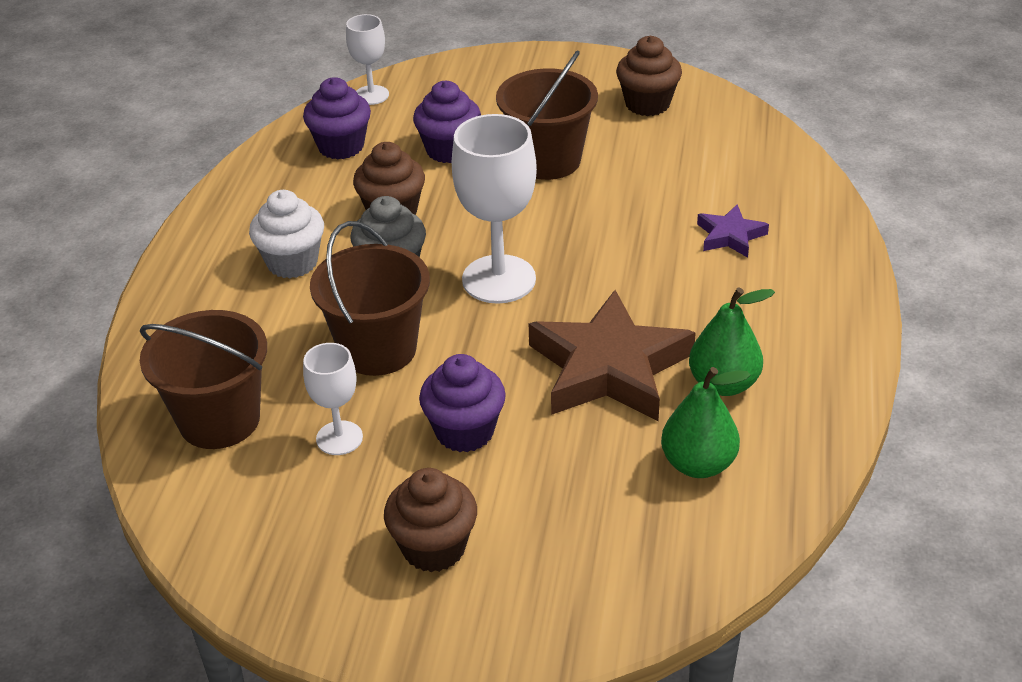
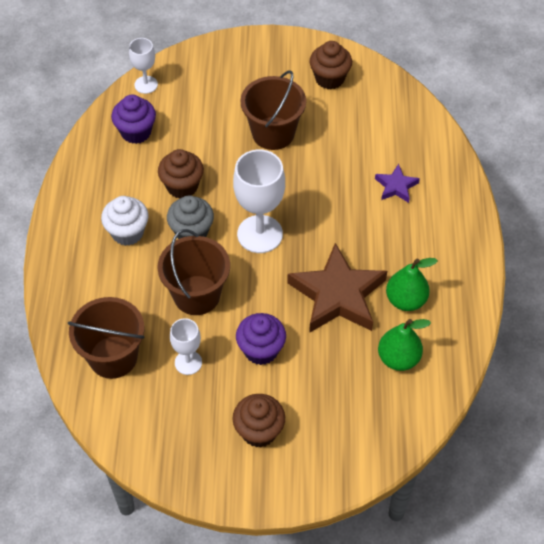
camera: 10 degrees left, 15 degrees up
purple cupcake [413,81,481,163] -> none

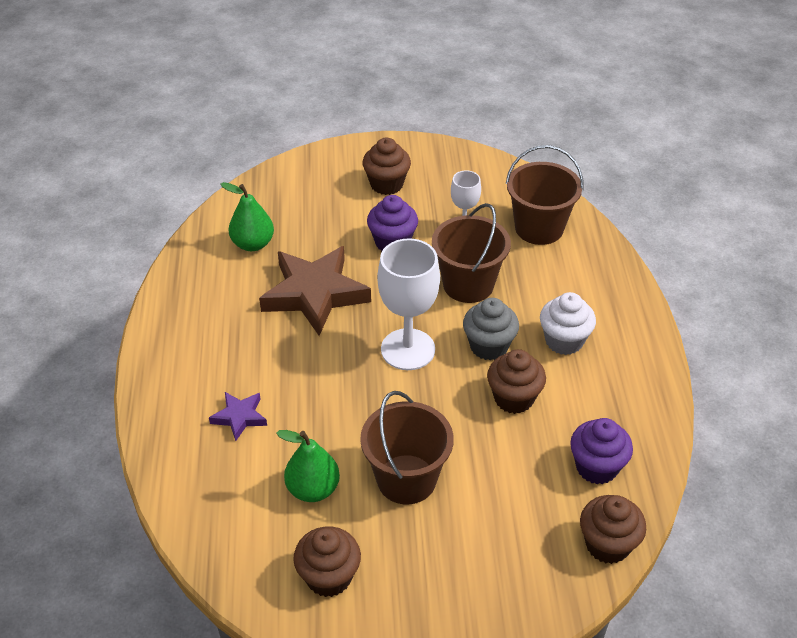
camera: 175 degrees right, 10 degrees down
white goblet [129,38,158,94] -> brown cupcake [580,495,646,564]
green pear [386,258,438,311] -> green pear moved to [276,430,340,502]

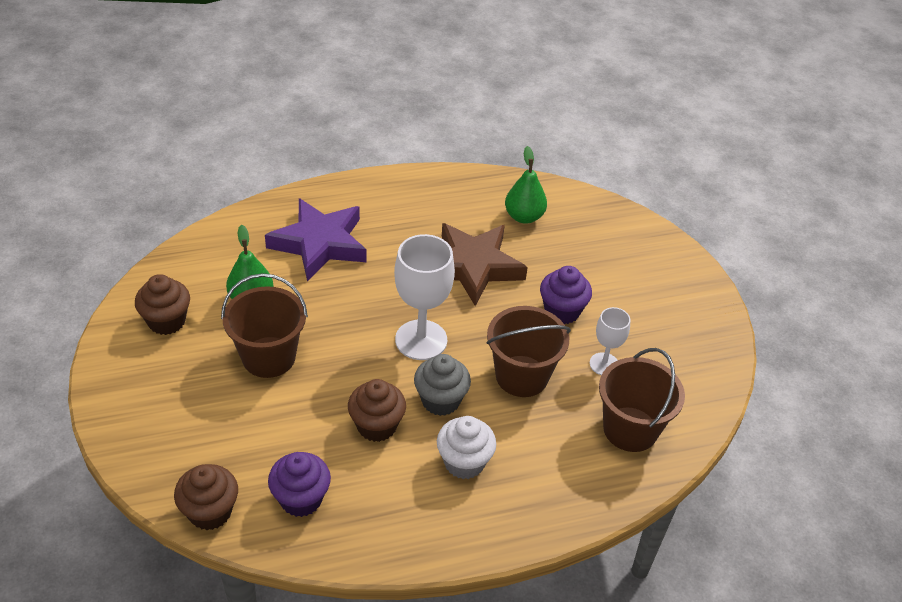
camera: 75 degrees right, 0 degrees up
purple star [209,392,267,441] -> purple star [265,198,367,281], size x2.11
brown cupcake [362,138,411,195] -> none

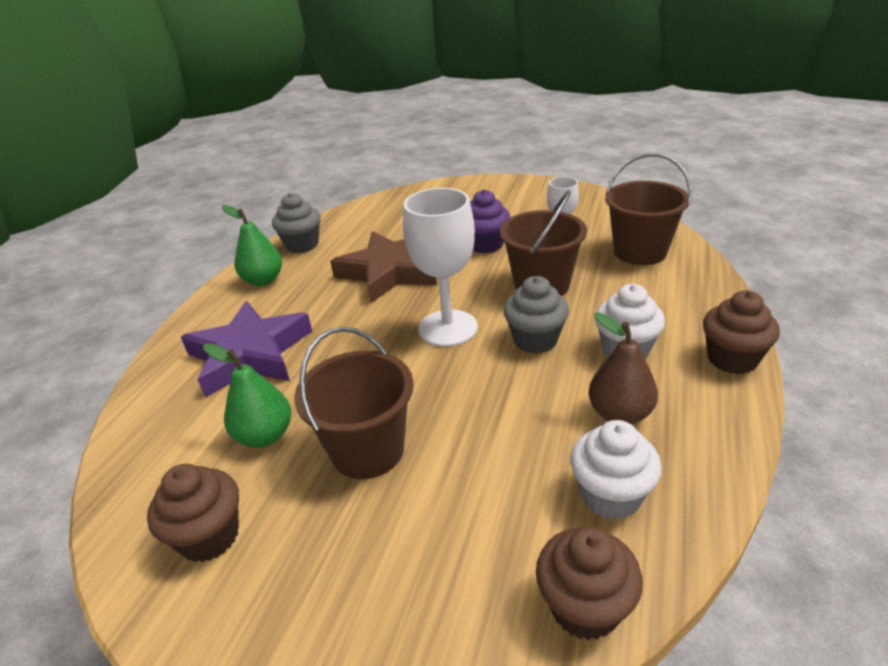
camera: 50 degrees left, 10 degrees down
purple cupcake [268,452,331,517] -> white cupcake [570,420,662,520]
brown cupcake [348,379,406,442] -> brown cupcake moved to [703,290,780,374]
green pear [505,146,547,224] -> green pear moved to [222,205,282,286]
none -> grey cupcake [272,192,321,253]
none -> brown pear [588,313,658,424]

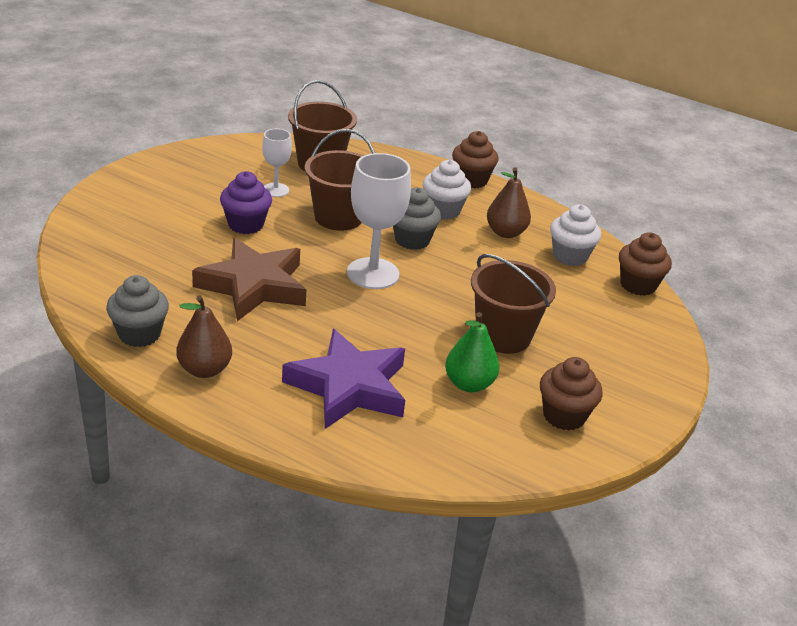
camera: 85 degrees left, 0 degrees up
green pear [222,205,282,286] -> brown pear [176,295,232,378]

